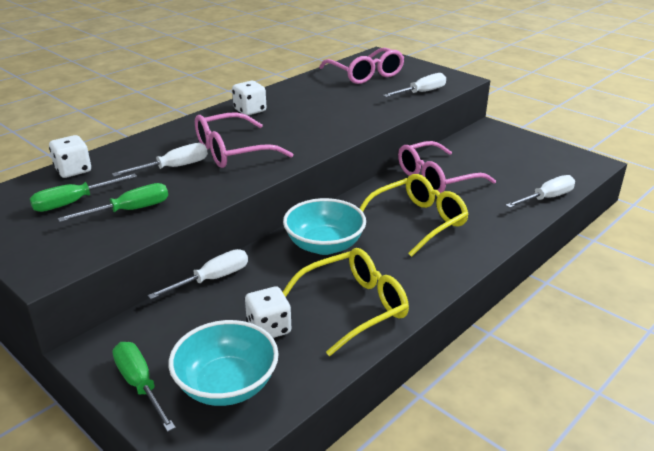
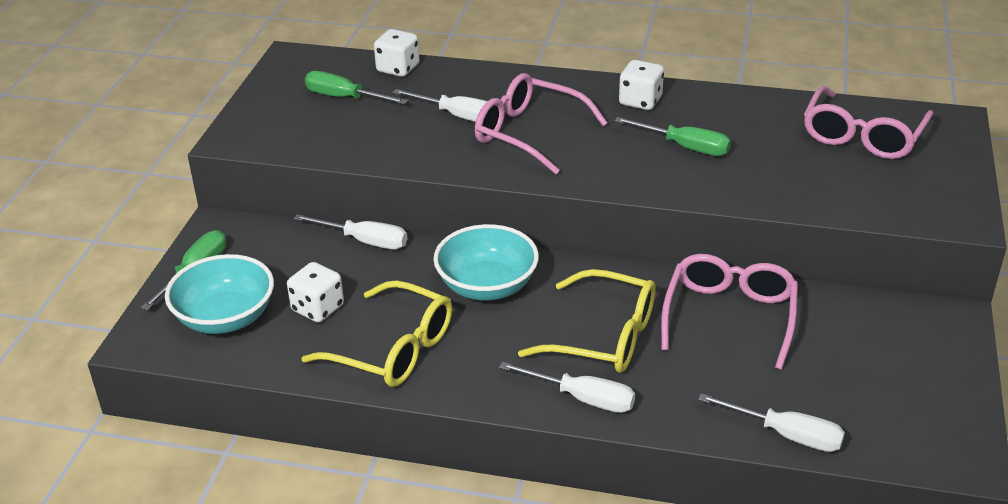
camera: 60 degrees right, 5 degrees up
green screwdriver [58,183,168,222] -> green screwdriver moved to [614,117,731,156]
white screwdriver [383,73,446,97] -> white screwdriver moved to [499,362,635,413]
pink glasses [398,141,496,193] -> pink glasses turned 75 degrees clockwise [661,254,798,370]

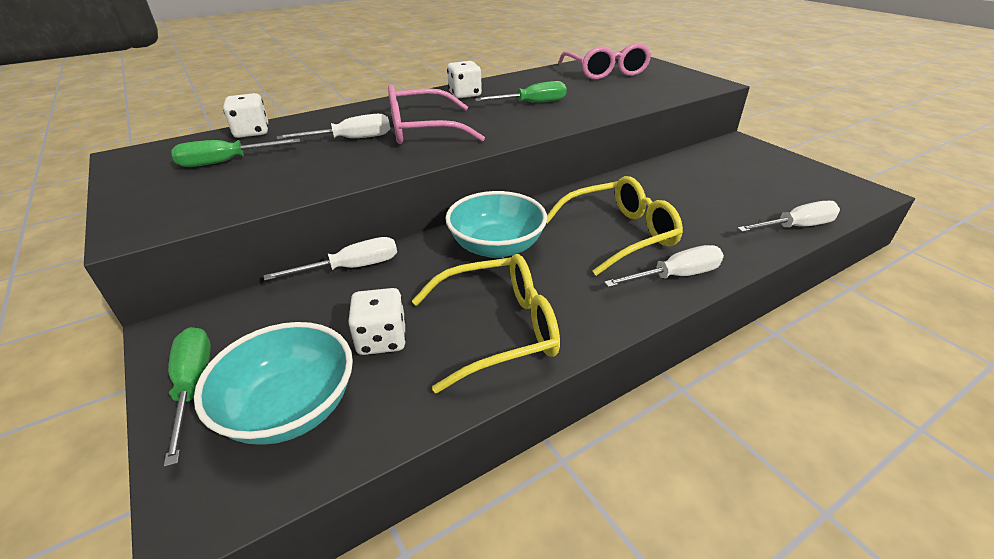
camera: 45 degrees left, 0 degrees up
pink glasses [661,254,798,370] -> none

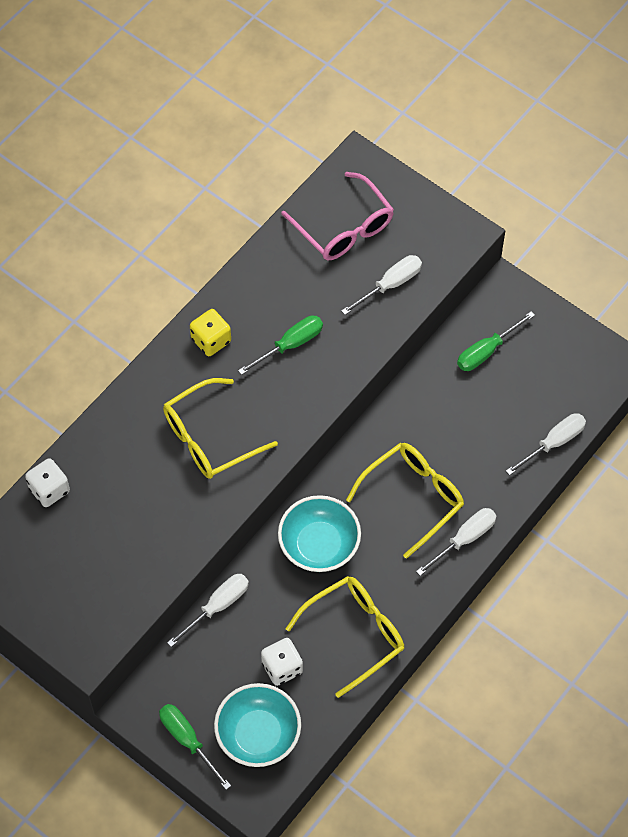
camera: 20 degrees left, 25 degrees up
green screwdriver [171,138,300,167] -> green screwdriver moved to [457,311,535,371]
white screwdriver [277,114,390,140] -> white screwdriver moved to [341,255,422,315]
pink glasses [388,84,485,144] -> yellow glasses [163,378,278,479]
white dice [447,61,482,98] -> yellow dice [190,309,231,356]

